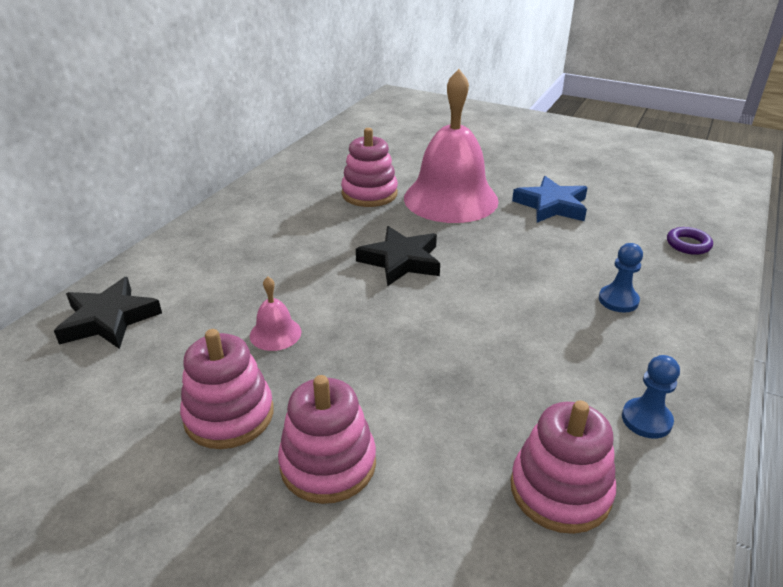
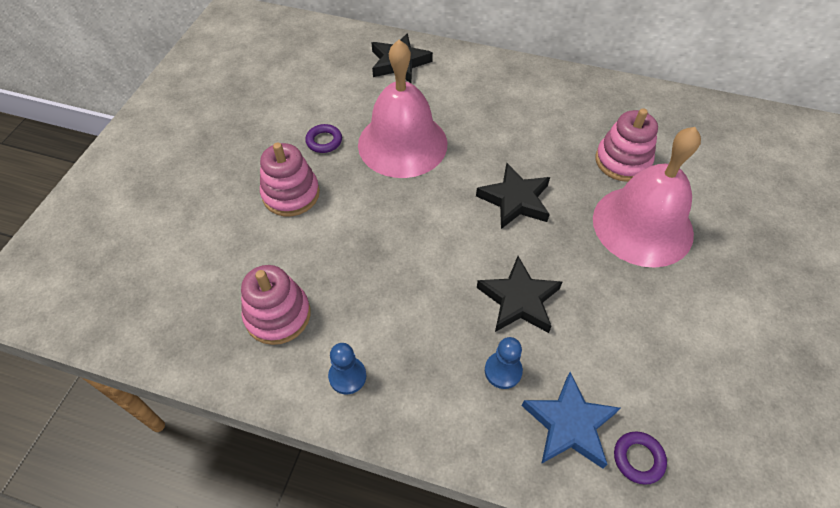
camera: 80 degrees right, 20 degrees up
pink stacking toy [180,329,274,449] -> purple ring [305,124,342,153]
pink bell [250,276,301,351] -> pink bell [358,39,447,178], size x2.48
blue star [512,176,588,222] -> blue star moved to [522,372,620,469]
none -> black star [477,256,562,333]

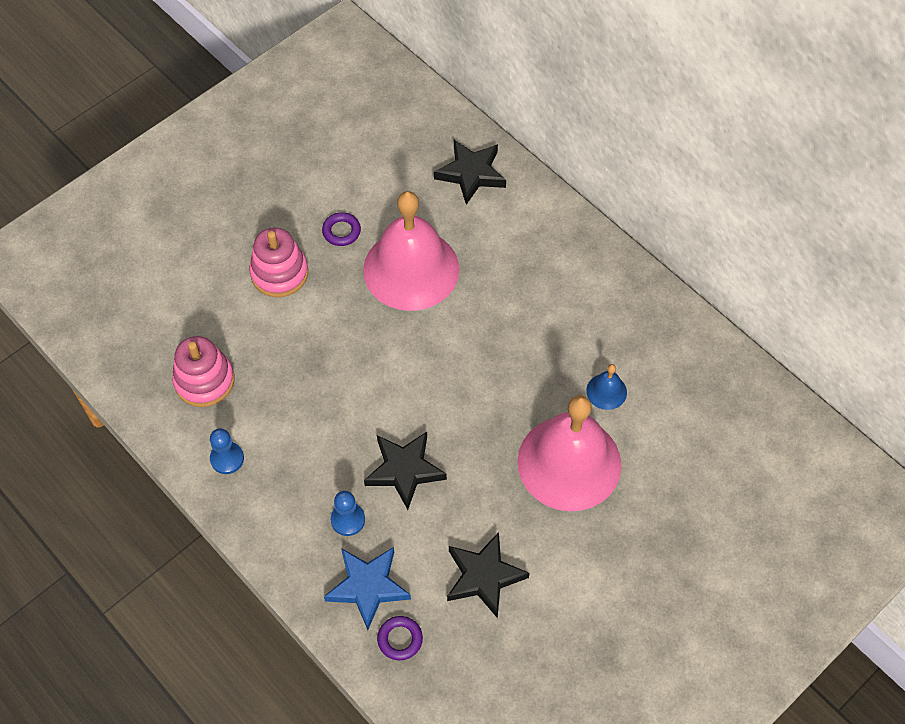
camera: 30 degrees right, 5 degrees up
black star [476,163,550,229] -> black star moved to [447,532,530,618]
pink stacking toy [595,108,658,182] -> blue bell [586,364,627,410]

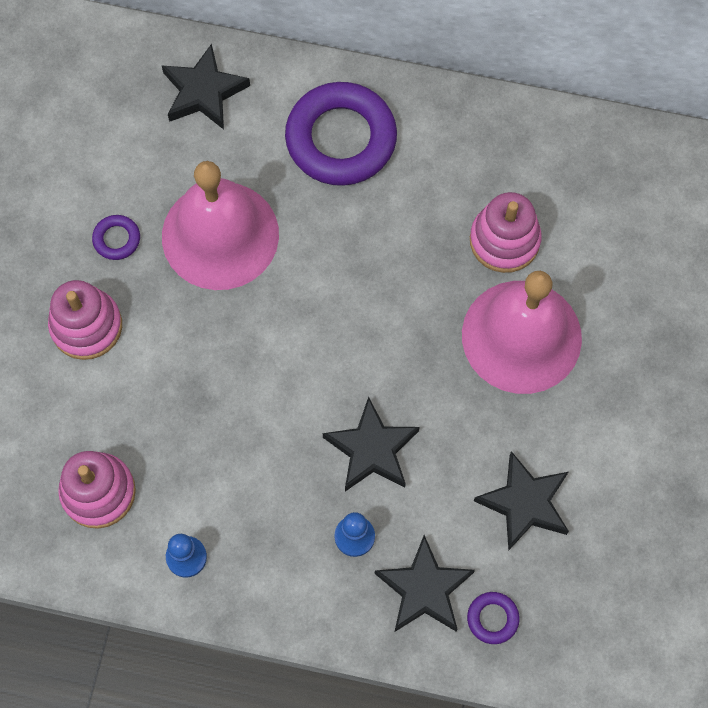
camera: 35 degrees left, 10 degrees up
blue star [324,547,411,630] -> black star [375,535,475,632]
blue bell [586,364,627,410] -> pink stacking toy [470,192,542,273]
none -> purple ring [285,82,397,186]

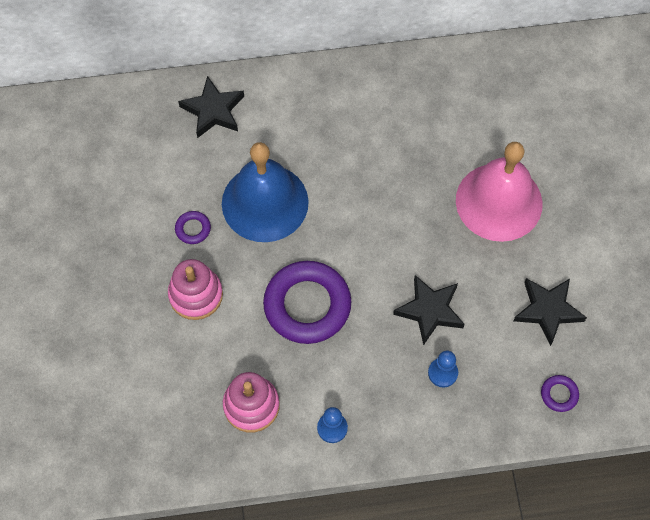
camera: 20 degrees left, 5 degrees down
pink bell [162,161,279,290] -> blue bell [222,142,309,242]
purple ring [285,82,397,186] -> purple ring moved to [263,261,352,344]
black star [375,535,475,632] -> none
pink stacking toy [470,192,542,273] -> none

